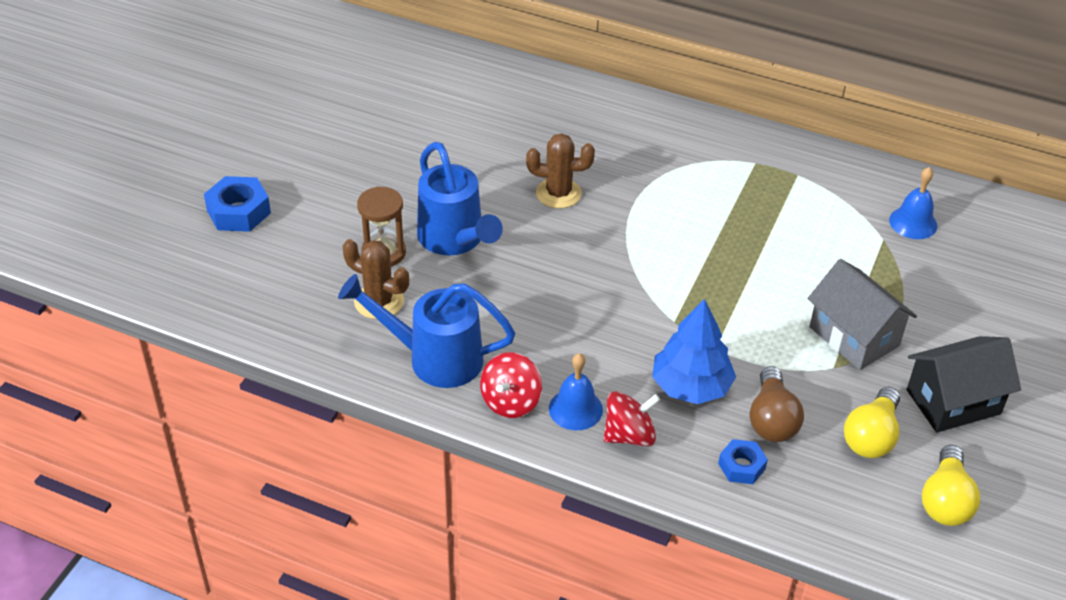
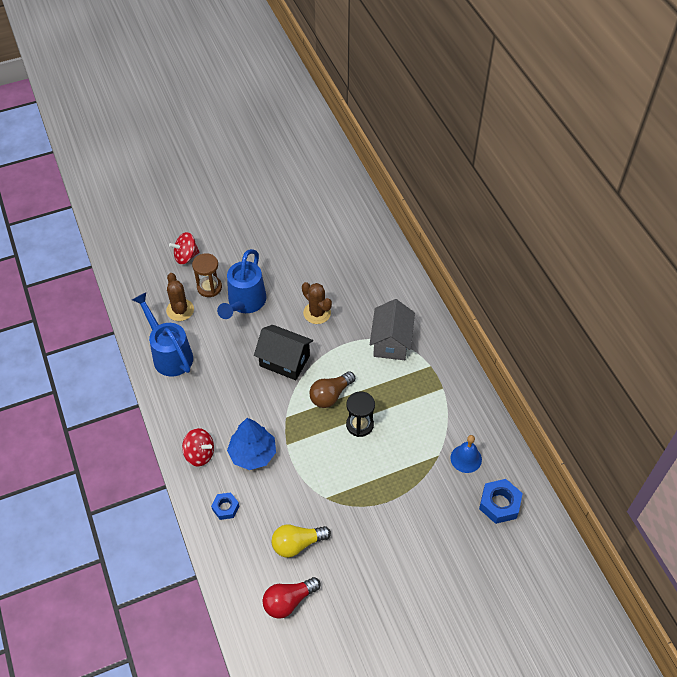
camera: 45 degrees right, 10 degrees up
blue nut [204,176,271,232] -> blue nut moved to [479,479,523,524]
red spinning top [480,352,542,418] -> red spinning top moved to [169,232,199,265]
blue bell [549,353,603,430] -> none
brown light bulb [750,366,804,442] -> brown light bulb moved to [309,371,355,408]
grey house [808,259,917,370] -> grey house moved to [370,299,415,360]
black house [907,336,1021,432] -> black house moved to [254,325,313,380]
yellow light bulb [922,445,980,526] -> red light bulb [262,577,321,619]
none -> black hourglass [346,391,375,437]

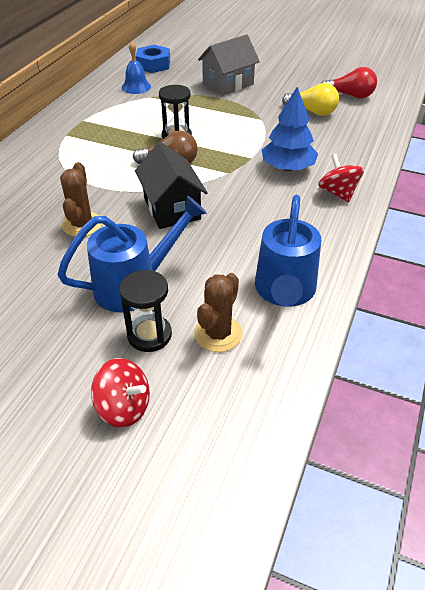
camera: 135 degrees left, 10 degrees down
brown hourglass [192,253,222,297] -> black hourglass [119,270,172,352]
blue nut [211,492,239,520] -> none
grey house [370,299,415,360] -> grey house moved to [198,34,260,96]

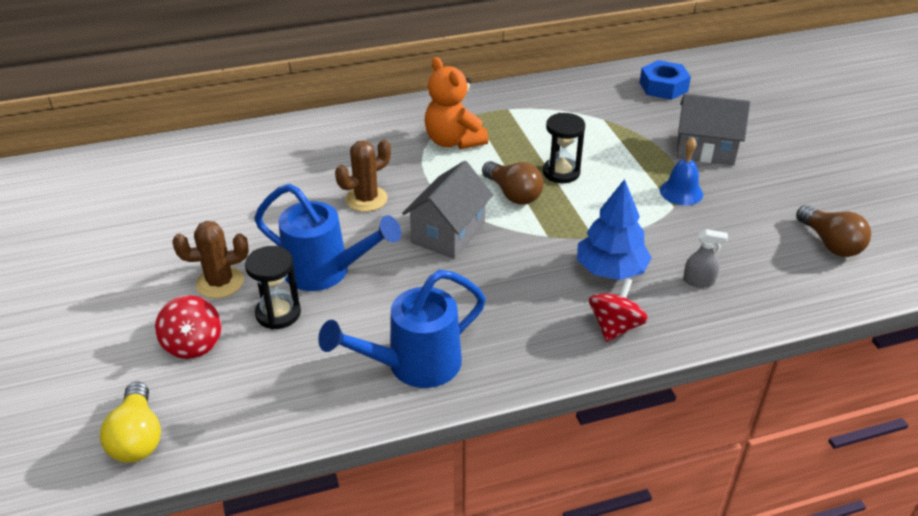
camera: 50 degrees right, 5 degrees down
blue bell [122,41,151,94] -> blue bell moved to [660,137,703,205]
black house [135,142,208,229] -> grey house [402,161,493,259]
brown cactus [194,273,243,352] -> brown cactus moved to [173,221,249,298]
yellow light bulb [282,83,339,116] -> yellow light bulb moved to [100,382,161,463]
red light bulb [322,67,377,99] -> brown light bulb [796,205,871,257]
none -> orange teddy bear [425,57,488,149]
none -> grey spray bottle [683,229,728,288]

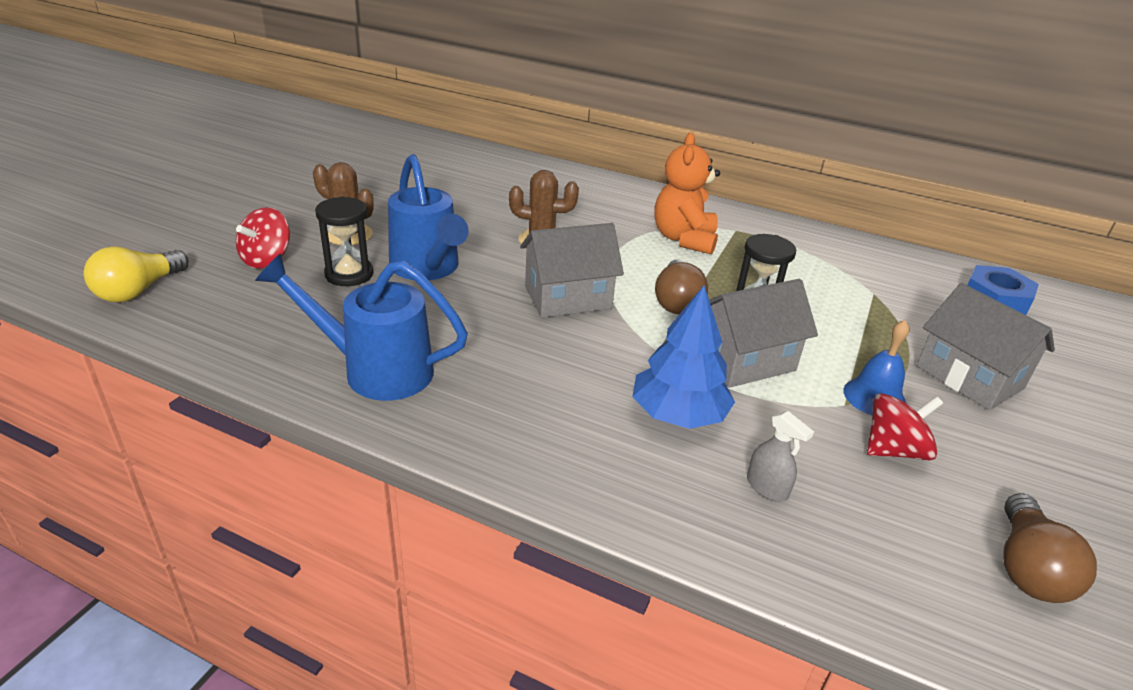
camera: 40 degrees right, 5 degrees down
red spinning top [589,278,648,342] -> red spinning top moved to [867,393,943,460]
none -> grey house [709,279,818,388]

